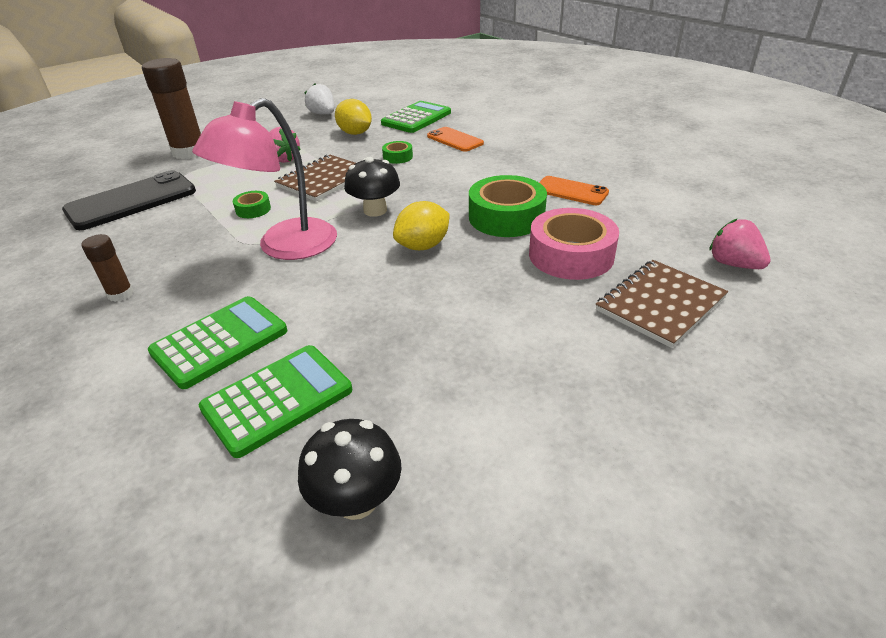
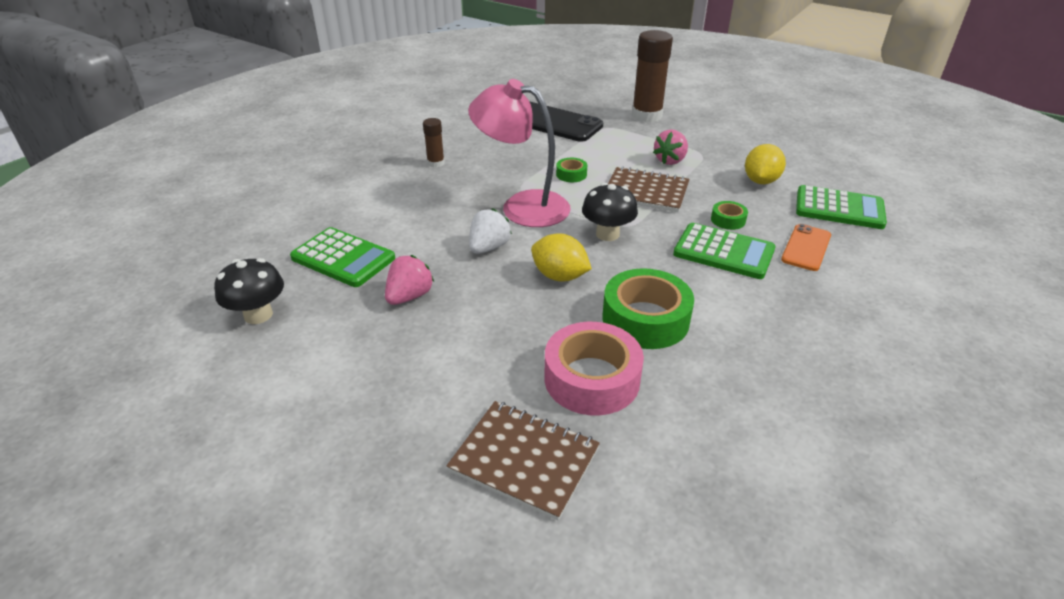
camera: 70 degrees right, 0 degrees up
green calculator [148,296,287,389] -> green calculator moved to [673,223,776,279]
white strawberry [304,83,334,115] -> white strawberry moved to [469,208,512,254]
orange phone [539,176,609,205] -> none
pink strawberry [709,218,771,269] -> pink strawberry moved to [385,255,434,305]

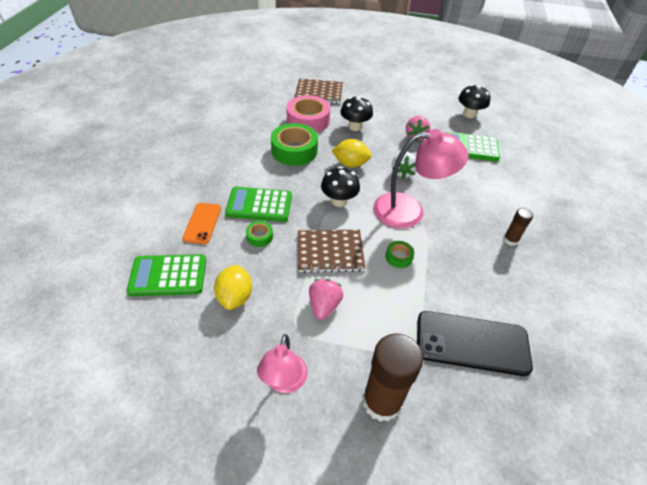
camera: 155 degrees right, 10 degrees up
none -> pink lamp [257,334,308,393]
none -> black mushroom [340,96,373,131]

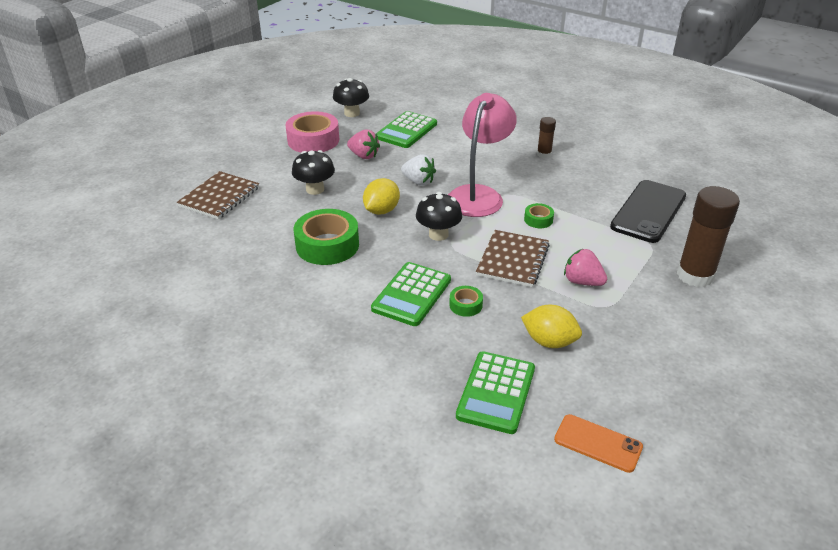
camera: 65 degrees left, 10 degrees down
orange phone [183,203,221,244] -> orange phone moved to [554,414,643,473]
pink lamp [257,334,308,393] -> none
pink tape [287,95,330,133] -> pink tape moved to [285,111,339,152]

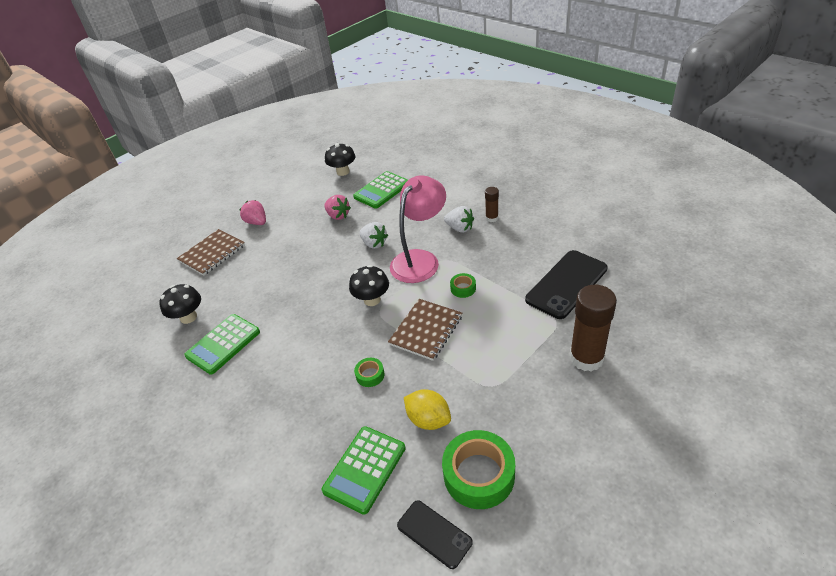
camera: 15 degrees right, 5 degrees up
pink tape [285,111,339,152] -> none
black mushroom [292,150,335,195] -> black mushroom moved to [159,284,201,324]
green tape [294,209,359,265] -> green tape moved to [442,430,515,509]
yellow lemon [363,178,400,215] -> none
green calculator [371,262,451,326] -> green calculator moved to [184,314,260,375]
orange phone [554,414,643,473] -> black phone [397,500,473,569]
pink strawberry [564,249,607,286] -> pink strawberry moved to [239,200,266,225]
none -> white strawberry [444,206,474,233]

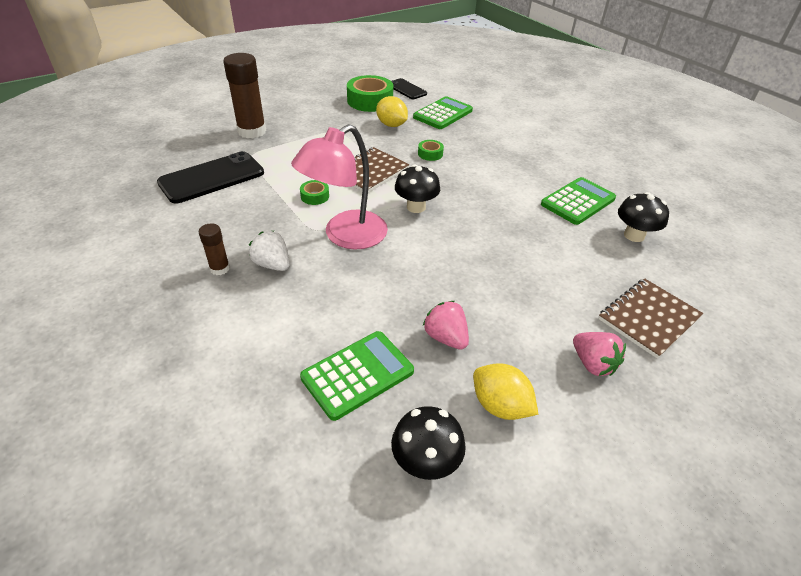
camera: 175 degrees left, 0 degrees up
white strawberry [360,222,388,249] -> none
none -> yellow lemon [473,363,538,420]

